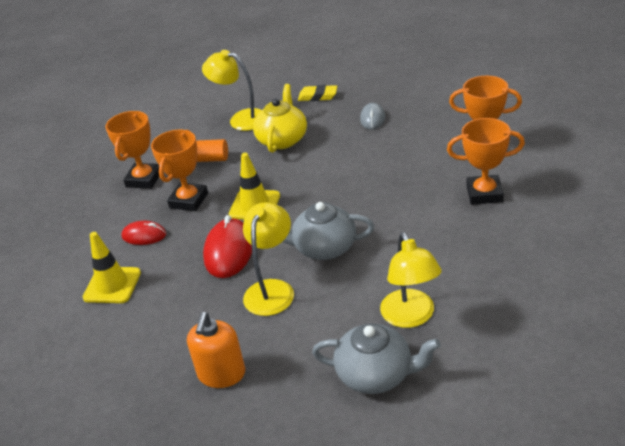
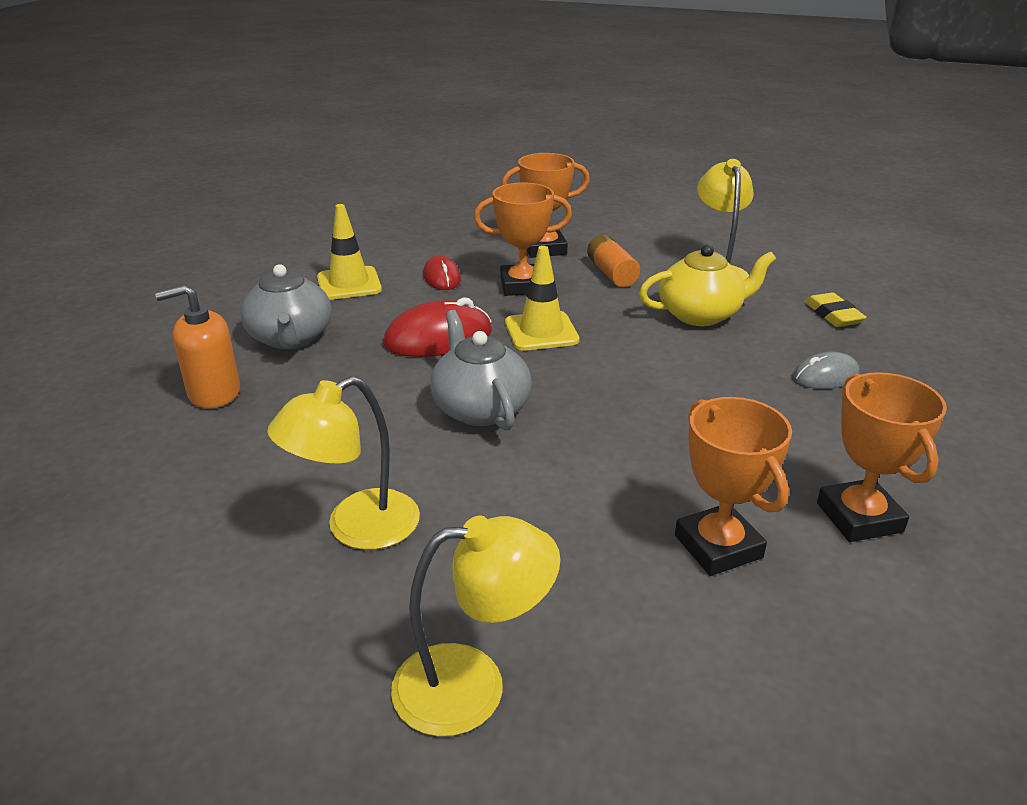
camera: 60 degrees right, 5 degrees down
yellow lamp [243,202,294,316] -> yellow lamp moved to [391,516,561,737]
grey teapot [312,324,441,394] -> grey teapot moved to [240,264,332,349]

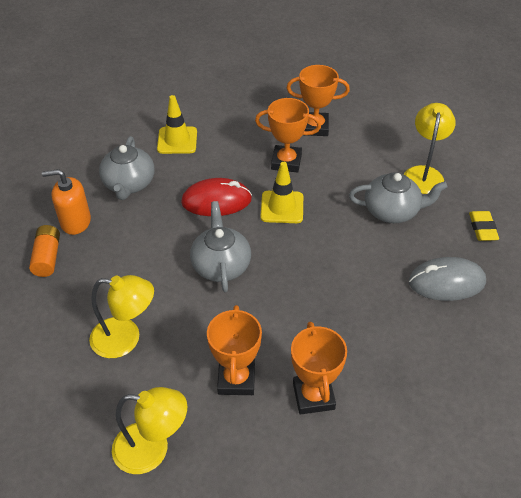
camera: 15 degrees right, 15 degrees up
yellow lamp [267,376,420,550] -> yellow lamp turned 150 degrees counterclockwise [89,275,154,358]
red mouse [423,255,461,290] -> none
orange battery [587,235,640,287] -> orange battery moved to [29,225,60,277]
yellow teapot [639,245,776,326] -> grey teapot [349,172,448,223]
grey mouse [793,352,860,389] -> grey mouse [409,257,486,301], size x1.66
orange trophy [817,372,947,542] -> orange trophy moved to [207,305,262,395]

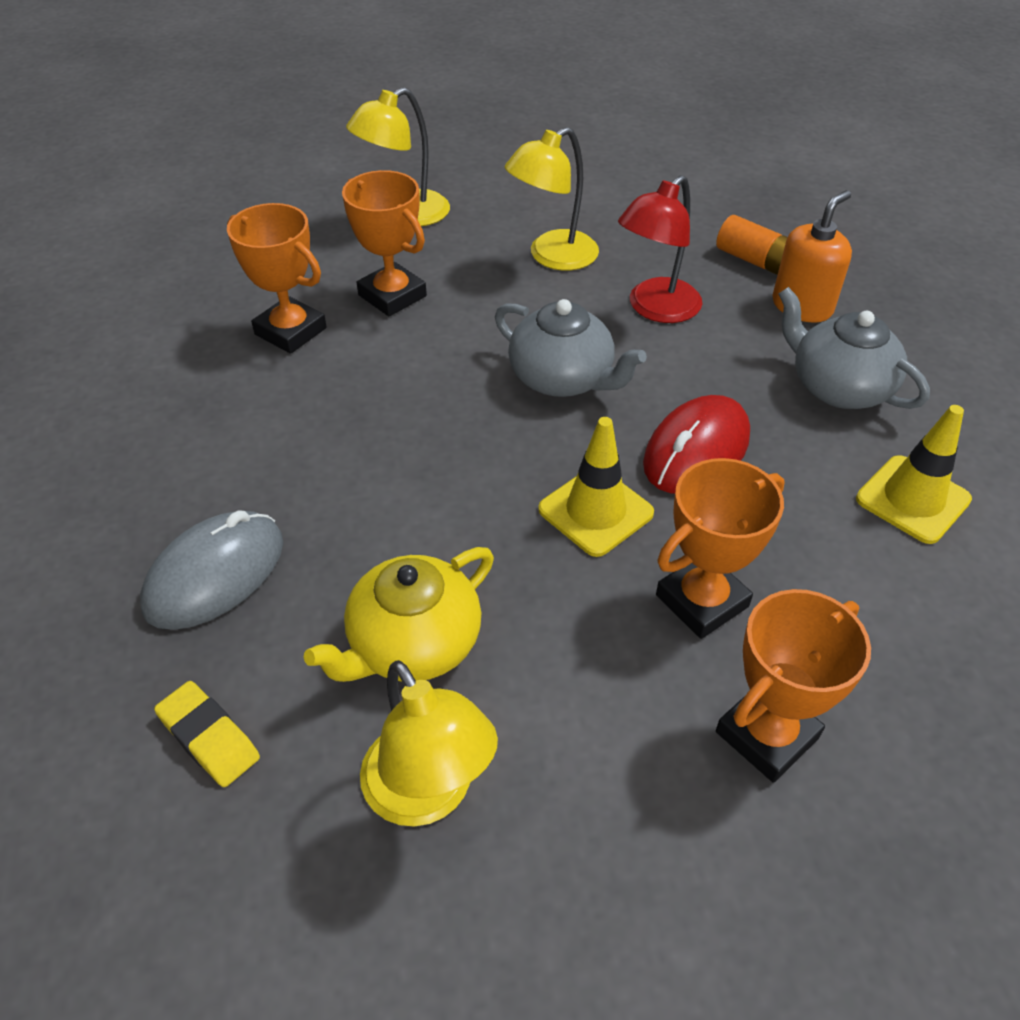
camera: 135 degrees right, 0 degrees up
grey teapot [349,172,448,223] -> yellow teapot [304,547,494,682]
none -> red lamp [618,175,702,323]

